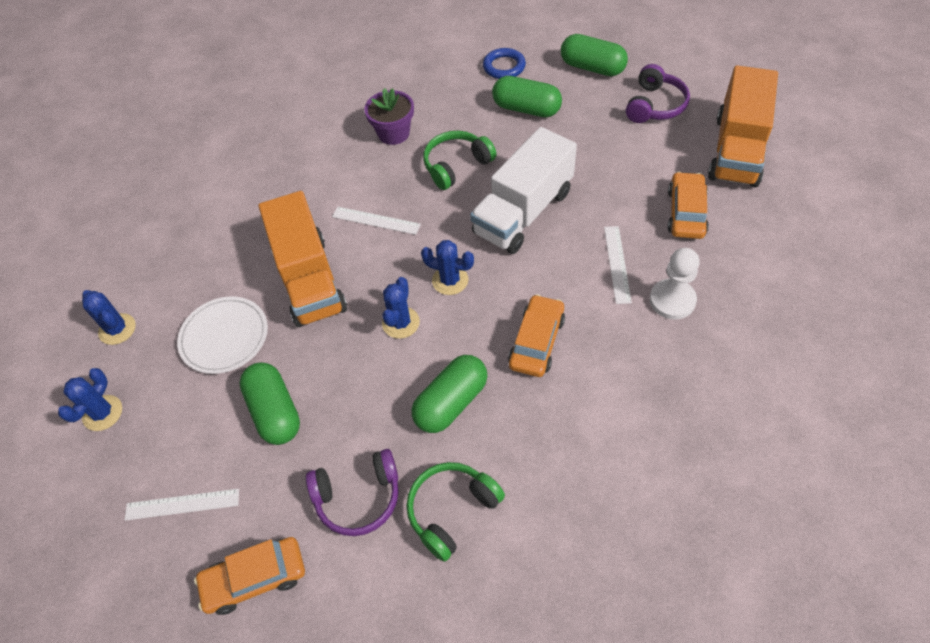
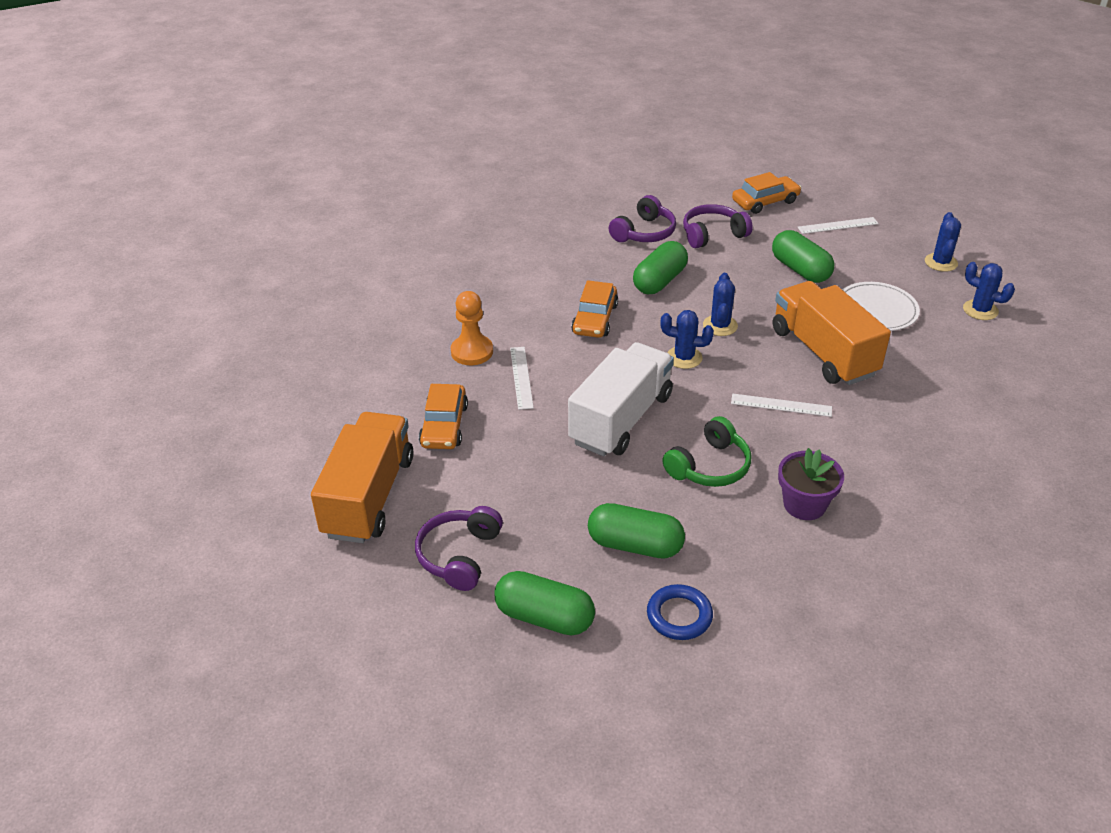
camera: 170 degrees right, 15 degrees down
green headphones [407,462,505,562] -> purple headphones [609,195,676,242]
white pawn [650,248,700,320] -> orange pawn [451,291,493,365]

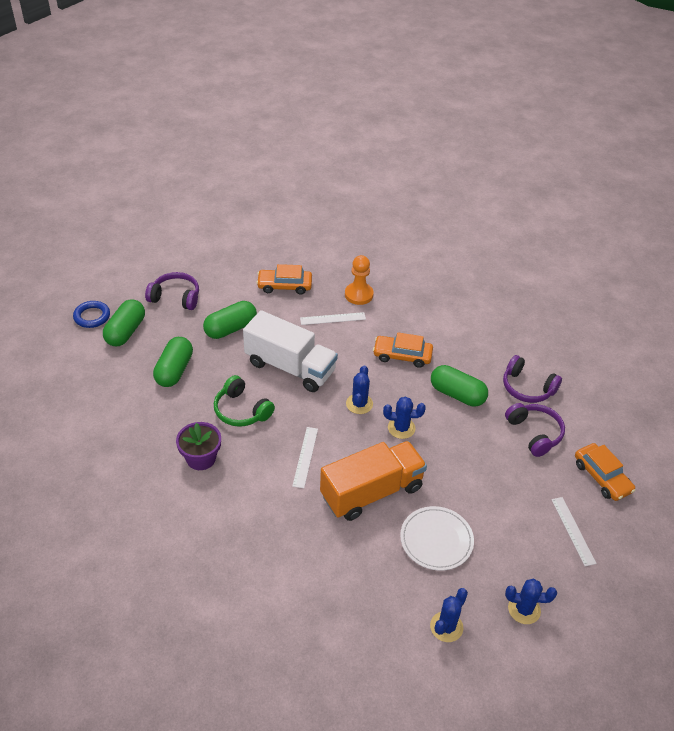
camera: 85 degrees right, 5 degrees up
orange truck [311,412,413,543] -> none
blue ring [647,584,713,640] -> blue ring moved to [73,301,110,328]
green capsule [772,230,834,283] -> green capsule moved to [203,301,257,339]

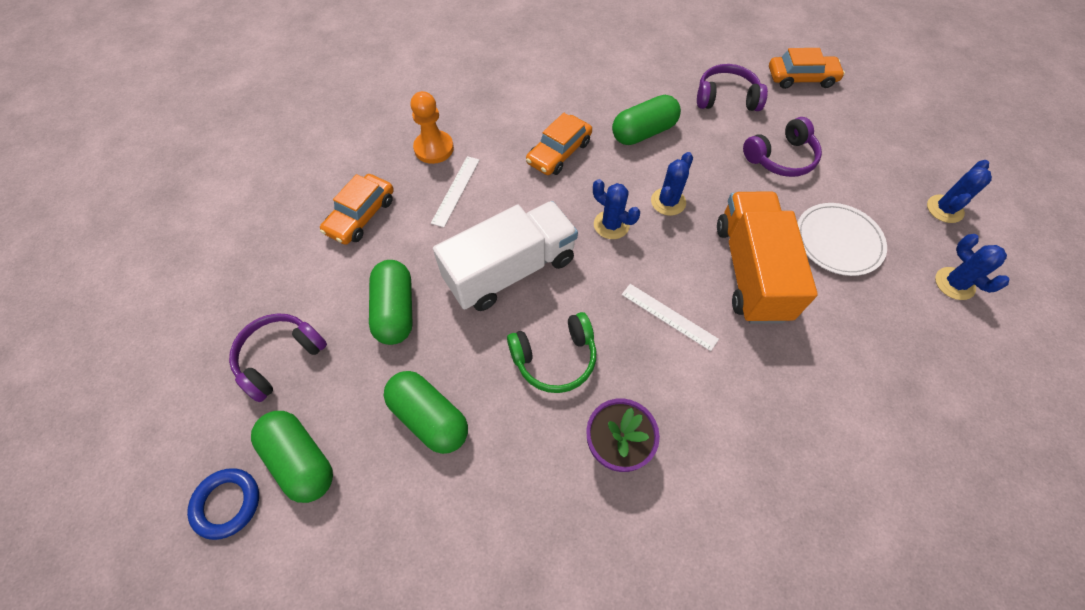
camera: 60 degrees left, 15 degrees up
purple headphones [503,355,562,403] -> purple headphones moved to [743,117,822,177]
white ruler [551,497,597,566] -> none

